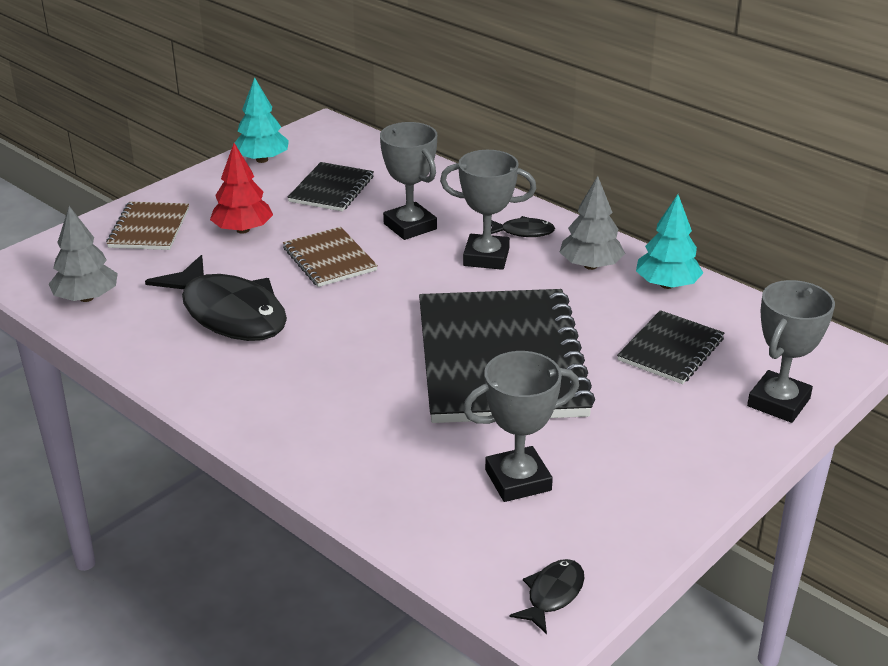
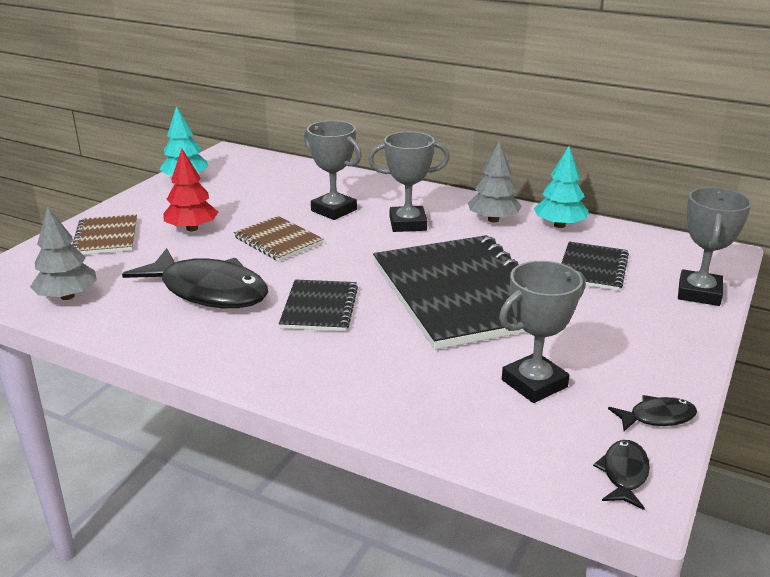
camera: 15 degrees left, 5 degrees down
black notebook [287,162,374,212] -> black notebook moved to [279,280,358,331]
black fish [491,216,555,237] -> black fish moved to [608,395,697,431]

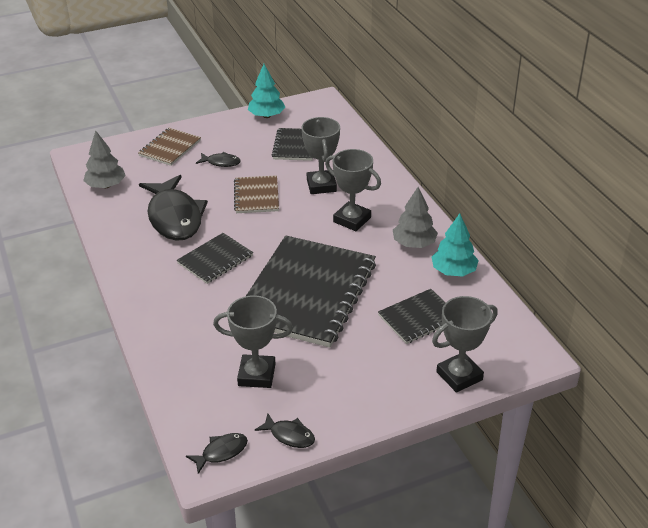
camera: 40 degrees right, 10 degrees up
red tree [163,149,218,231] -> black fish [196,152,241,167]
none -> black notebook [272,128,313,161]

